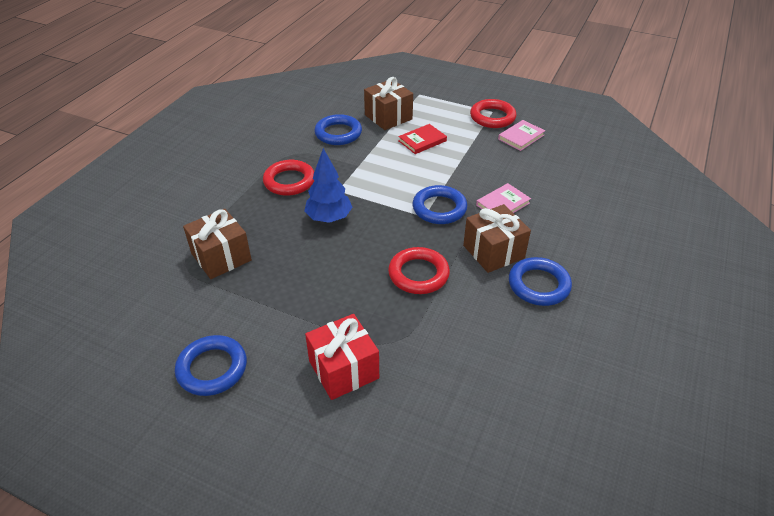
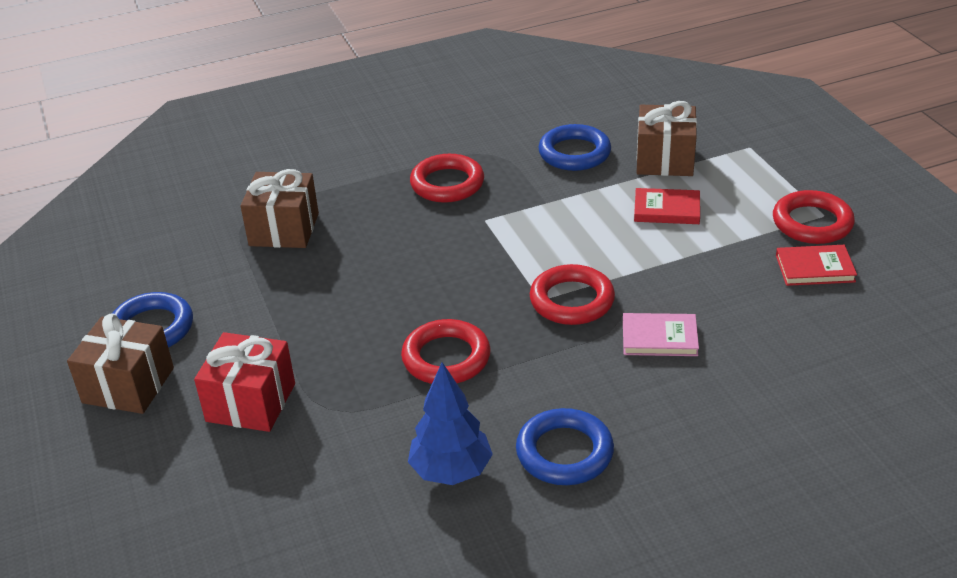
camera: 45 degrees right, 5 degrees down
blue tree [304,148,353,223] -> blue tree moved to [408,362,493,485]
blue ring [412,185,467,224] -> red ring [530,264,615,325]
brown gift [463,204,531,273] -> brown gift moved to [67,313,174,414]
pink book [498,120,545,151] -> red book [776,245,857,286]

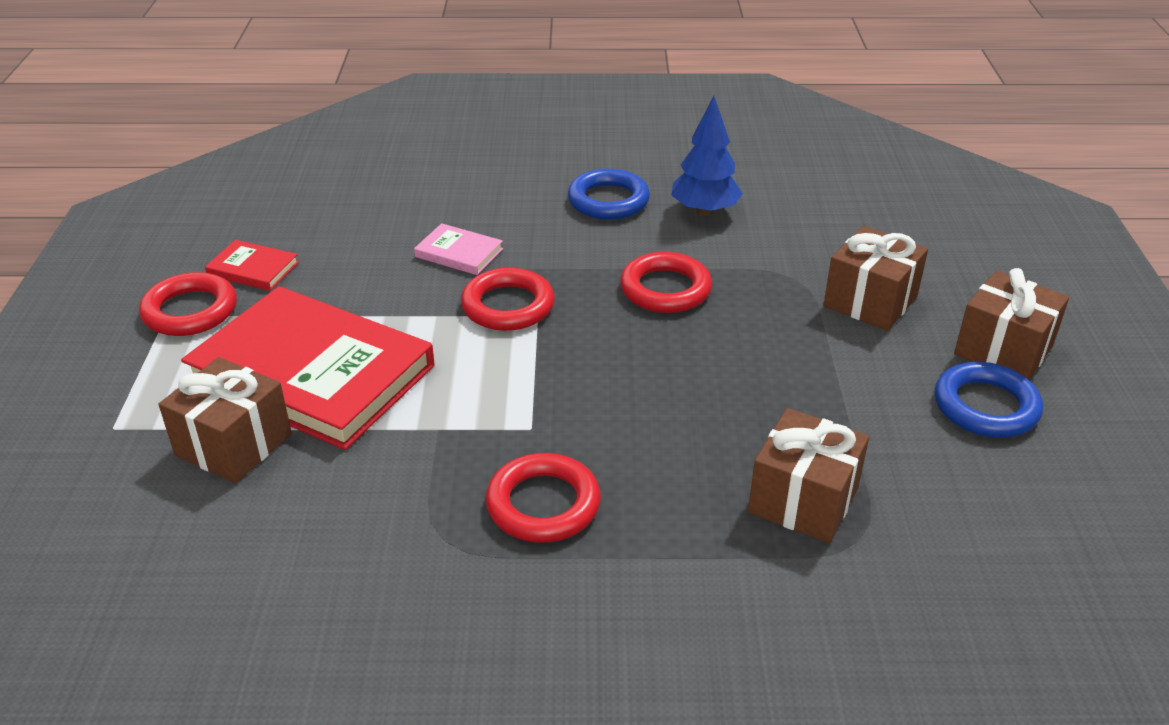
camera: 160 degrees left, 0 degrees up
red gift [194,332,295,432] -> brown gift [824,226,928,331]
blue ring [538,124,611,171] -> none
red book [634,188,700,224] -> red book [181,286,435,450], size x2.41

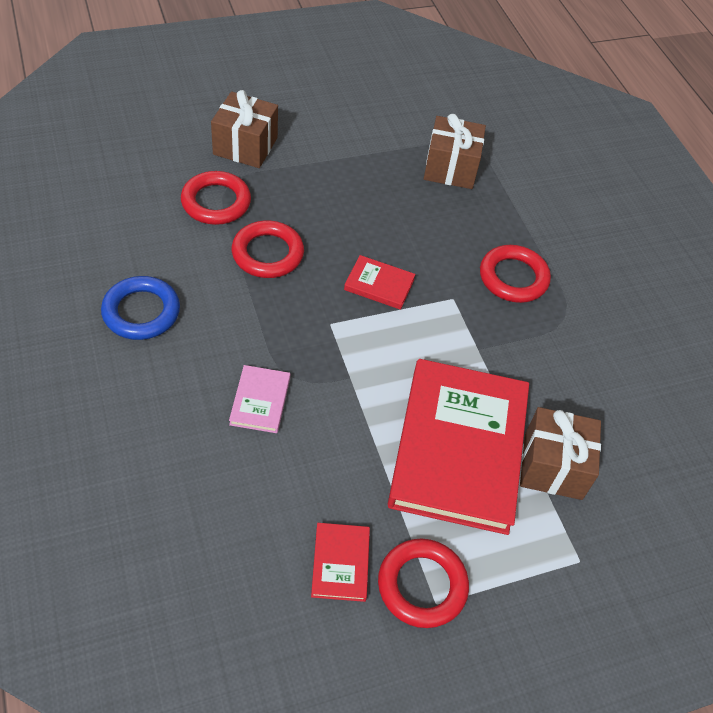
camera: 115 degrees left, 15 degrees up
red ring [461,267,555,331] -> red ring moved to [181,171,251,225]
blue tree [671,96,743,216] -> none
blue ring [935,362,1043,437] -> none
brown gift [954,268,1069,380] -> none
none -> red book [344,255,416,310]

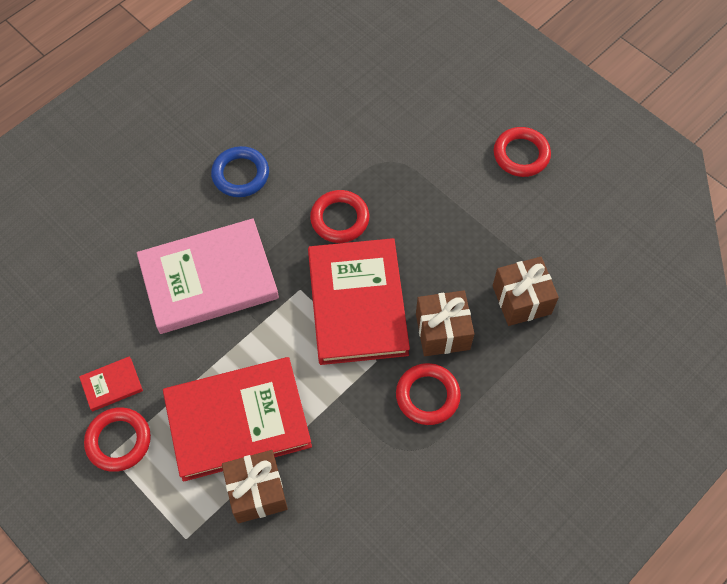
camera: 70 degrees right, 10 degrees up
red ring [181,171,251,225] -> red ring moved to [494,127,551,177]
brown gift [211,90,278,168] -> brown gift moved to [416,290,474,356]
pink book [229,365,290,433] -> pink book [137,218,279,334], size x2.41
red book [344,255,416,310] -> red book [308,238,410,365], size x2.41

